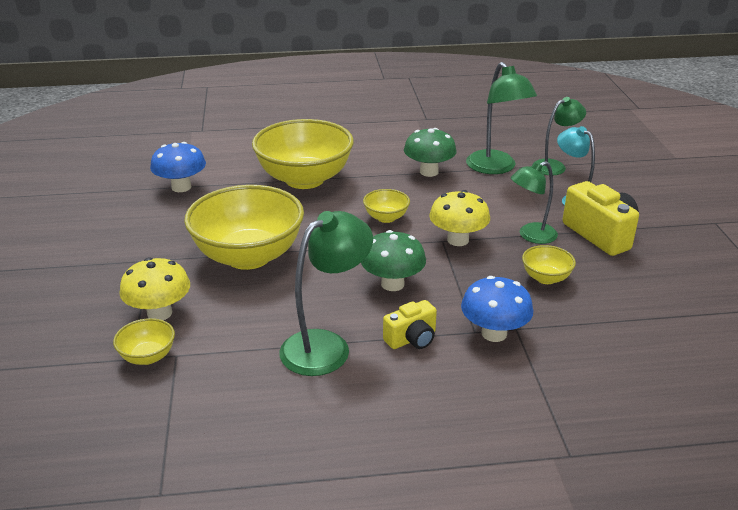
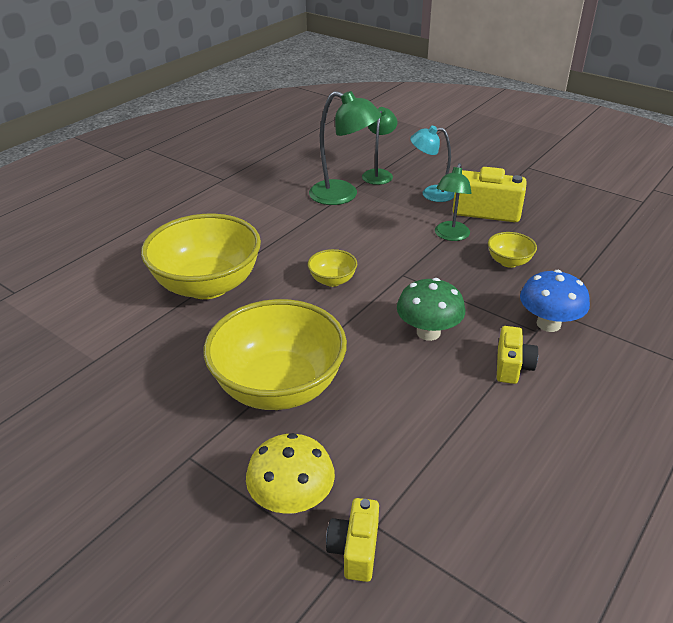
camera: 45 degrees left, 5 degrees up
yellow bowl [113,318,175,365] -> yellow camera [326,498,379,582]
blue mushroom [150,142,206,192] -> none
green lamp [279,211,373,376] -> none
green mushroom [404,128,457,177] -> none
yellow mushroom [429,190,490,246] -> none

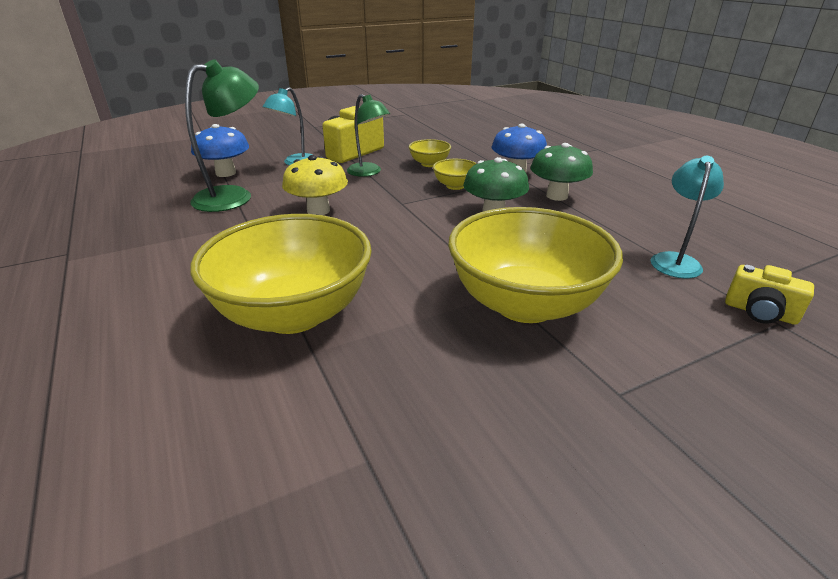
camera: 65 degrees left, 5 degrees down
yellow mushroom [246,433,335,514] -> yellow mushroom moved to [282,155,348,215]
yellow bowl [308,249,357,287] -> yellow bowl moved to [433,159,477,190]
green lamp [362,107,398,185] -> blue mushroom [191,124,249,177]
yellow camera [497,326,538,384] -> green mushroom [531,143,593,201]
none -> turquoise lamp [650,156,724,279]

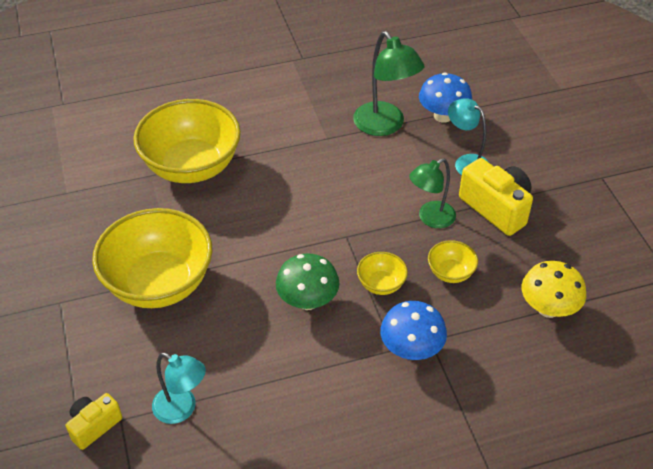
camera: 100 degrees right, 15 degrees up
yellow mushroom [282,155,348,215] -> yellow mushroom moved to [522,261,586,318]
green mushroom [531,143,593,201] -> none

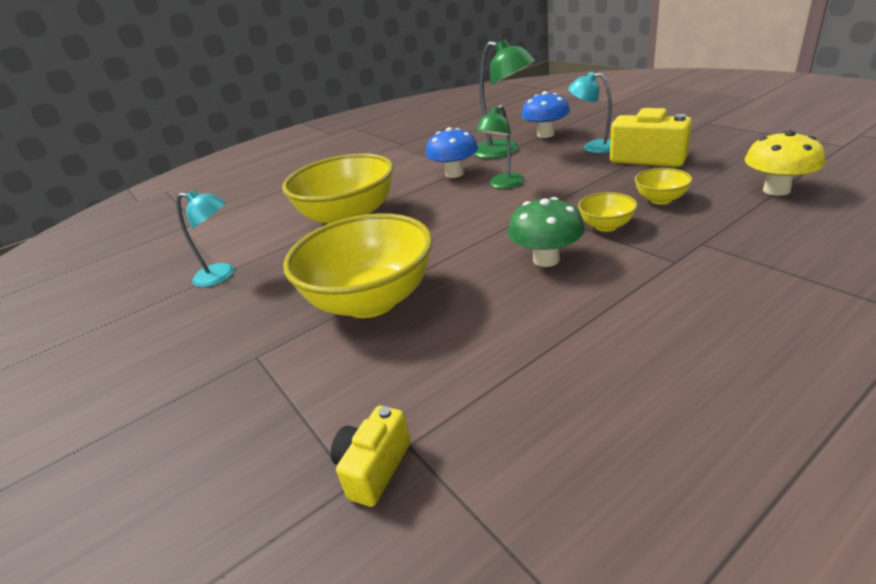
camera: 15 degrees left, 15 degrees down
turquoise lamp [152,353,206,424] -> turquoise lamp moved to [176,190,234,287]
blue mushroom [380,301,447,360] -> blue mushroom moved to [426,127,478,178]
green lamp [409,158,456,228] -> green lamp moved to [475,105,525,189]

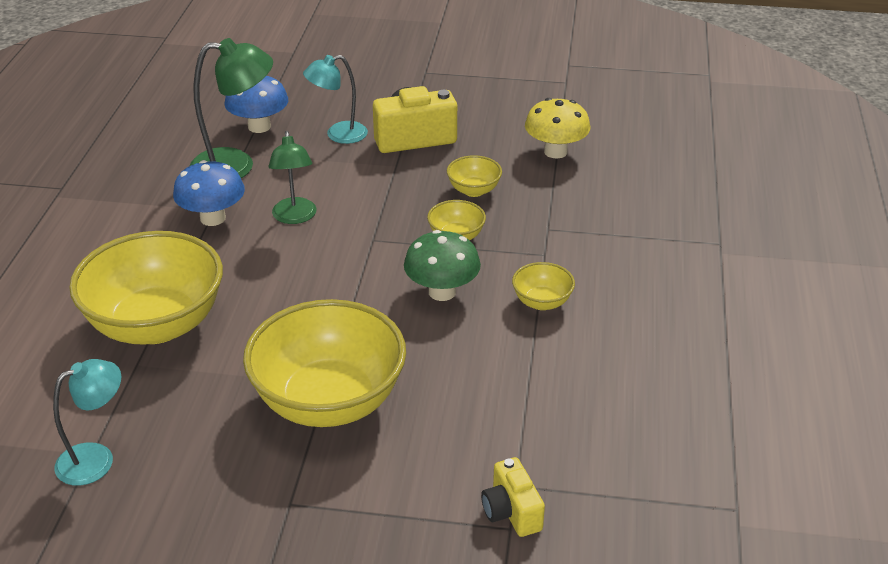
camera: 50 degrees left, 5 degrees up
none -> yellow bowl [512,262,575,310]

